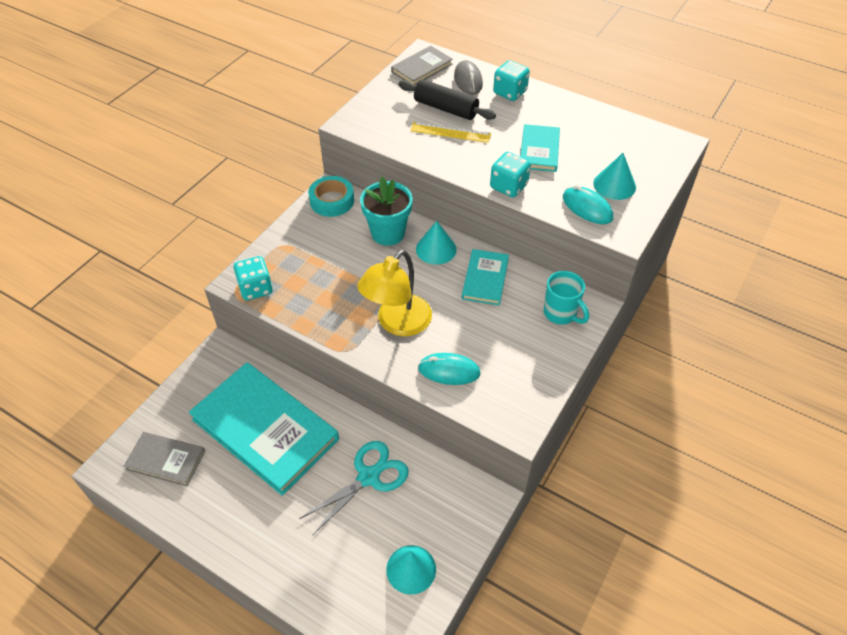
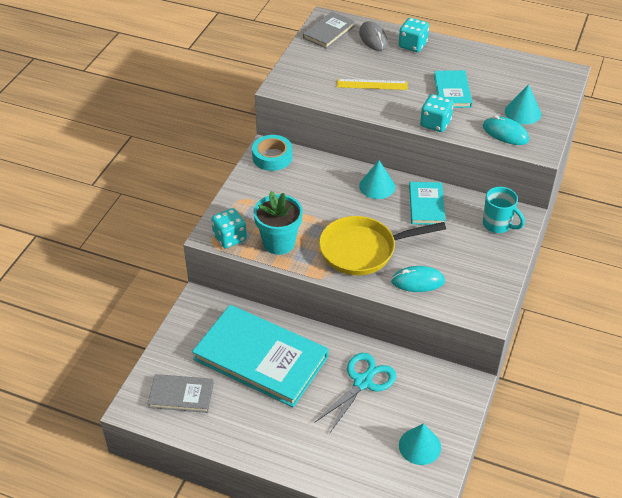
camera: 10 degrees left, 5 degrees down
yellow lamp [357,250,432,336] -> yellow pan [319,216,446,275]
turquoise flower pot [360,177,413,246] -> turquoise flower pot moved to [253,191,303,255]
black rolling pin [399,79,496,120] -> none

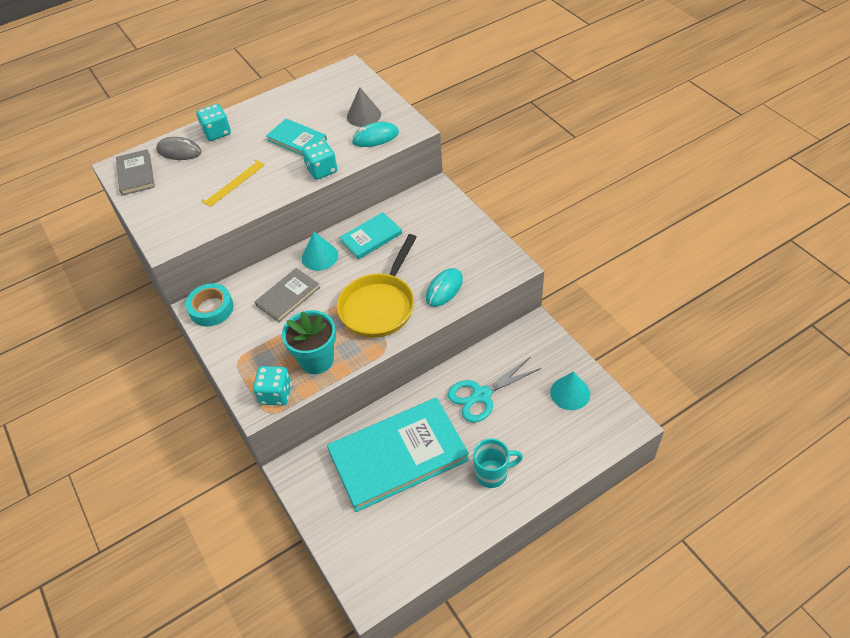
camera: 50 degrees left, 5 degrees up
grey book [147,374,214,413] -> grey book moved to [255,268,320,322]
turquoise scissors [314,353,396,433] -> turquoise scissors turned 105 degrees counterclockwise [448,357,541,423]
turquoise book [409,182,445,225] -> turquoise book turned 75 degrees counterclockwise [339,212,402,260]
turquoise mug [483,187,525,233] -> turquoise mug moved to [473,438,523,488]
turquoise cone [505,84,541,124] -> grey cone [347,87,381,127]

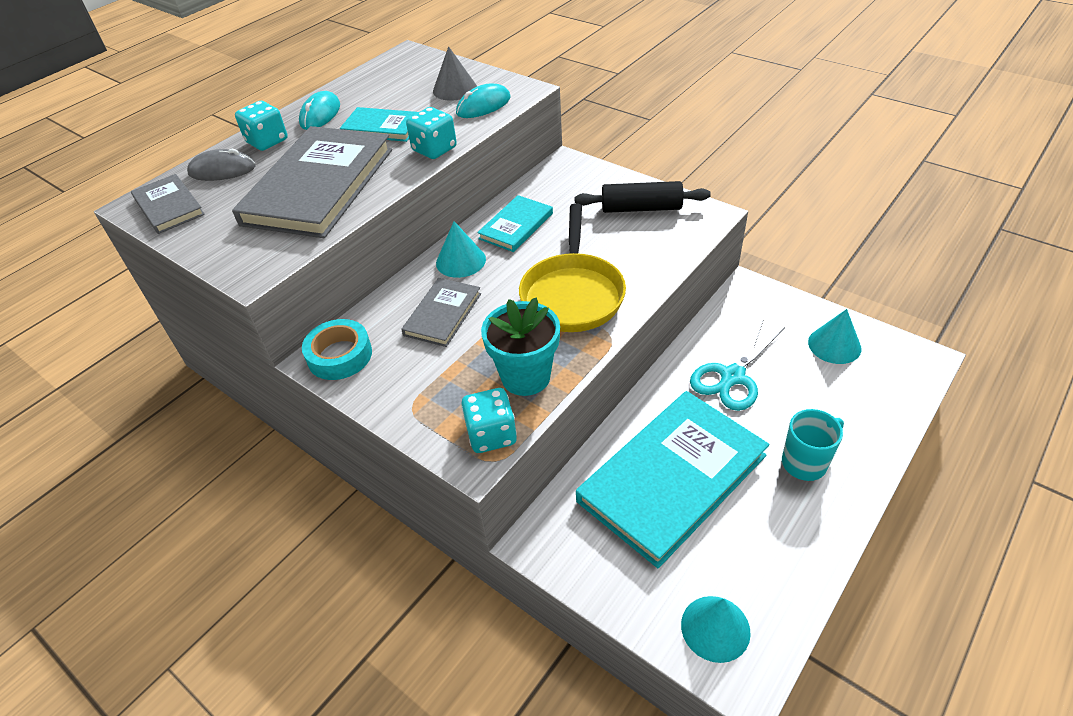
camera: 20 degrees left, 5 degrees down
yellow ruler [201,159,265,207] -> grey book [232,126,392,238]
turquoise mouse [426,268,463,307] -> turquoise mouse moved to [299,91,340,130]
none -> black rolling pin [575,181,711,213]
none -> turquoise cone [681,596,751,663]

